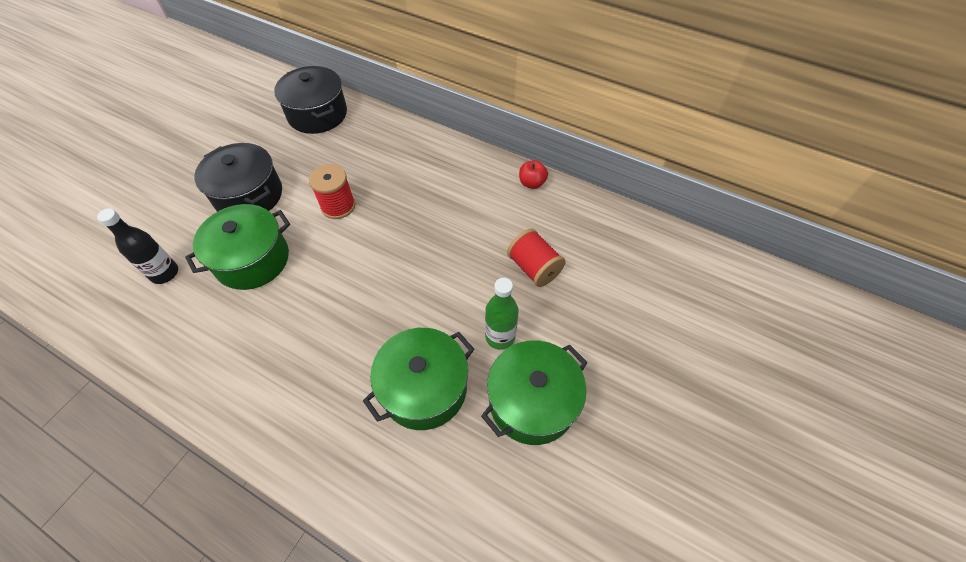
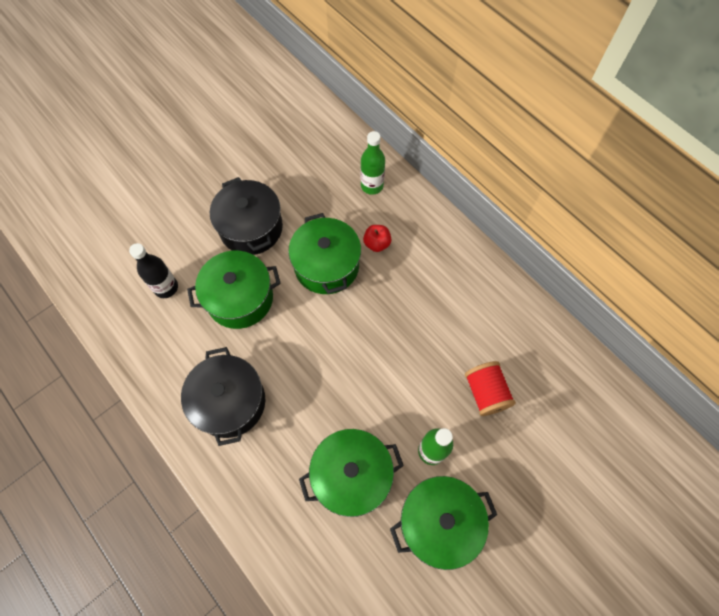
camera: 20 degrees right, 10 degrees up
black pot [274,66,347,134] -> black pot moved to [181,347,265,446]
red spool [309,164,355,219] -> green pot [288,213,361,294]
red apple [519,160,548,189] -> red apple moved to [363,225,392,252]
none -> green bottle [360,131,385,195]

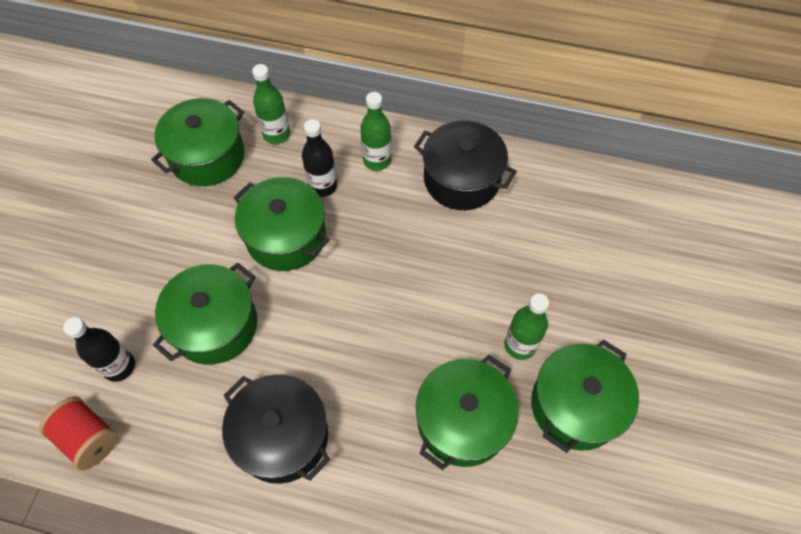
camera: 35 degrees left, 5 degrees down
black pot [210,177,283,255] -> black pot moved to [414,121,517,210]
red apple [363,225,392,252] -> black bottle [302,119,337,197]
red spool [465,361,516,416] -> red spool moved to [39,396,118,470]
none -> green pot [151,98,245,186]
none -> green bottle [360,92,391,171]

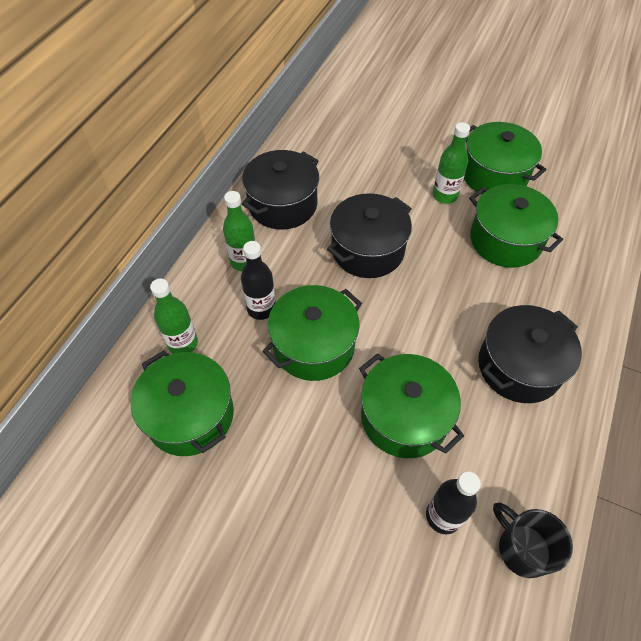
camera: 80 degrees left, 5 degrees down
red spool [39,396,118,470] -> black mug [493,503,573,578]
none -> black pot [327,193,412,278]

